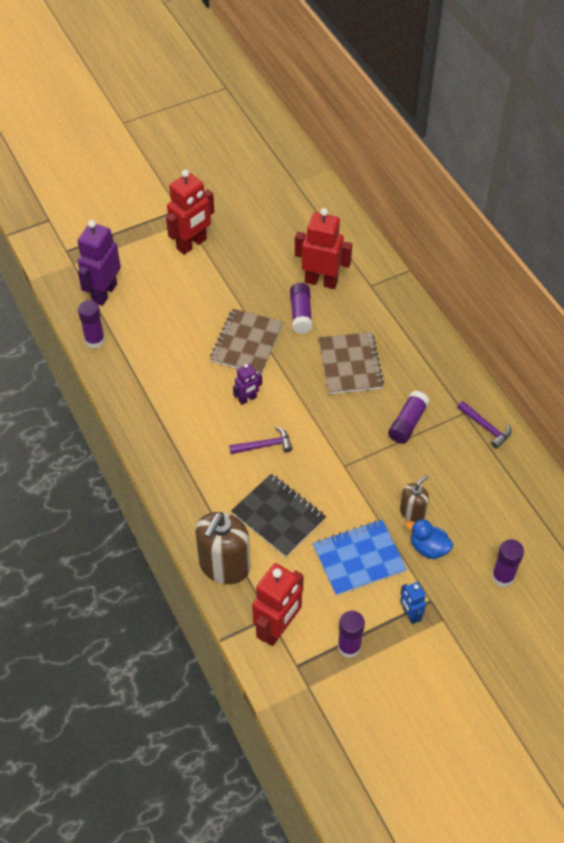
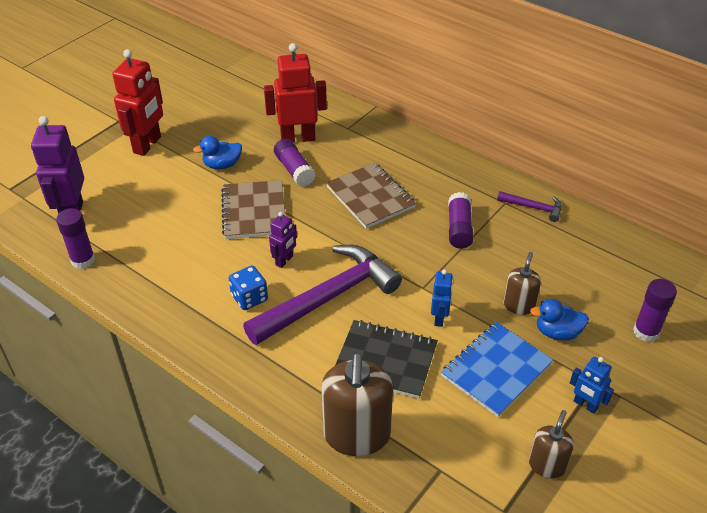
camera: 25 degrees left, 10 degrees down
purple hammer [229,426,293,454] -> purple hammer [243,245,402,345], size x2.25
red robot [252,563,304,646] -> none
purple glue stick [338,611,365,658] -> brown soap dispenser [529,410,574,479]
none -> blue duck [193,136,242,169]
none -> blue dice [229,266,268,310]
none -> blue robot [431,270,453,327]

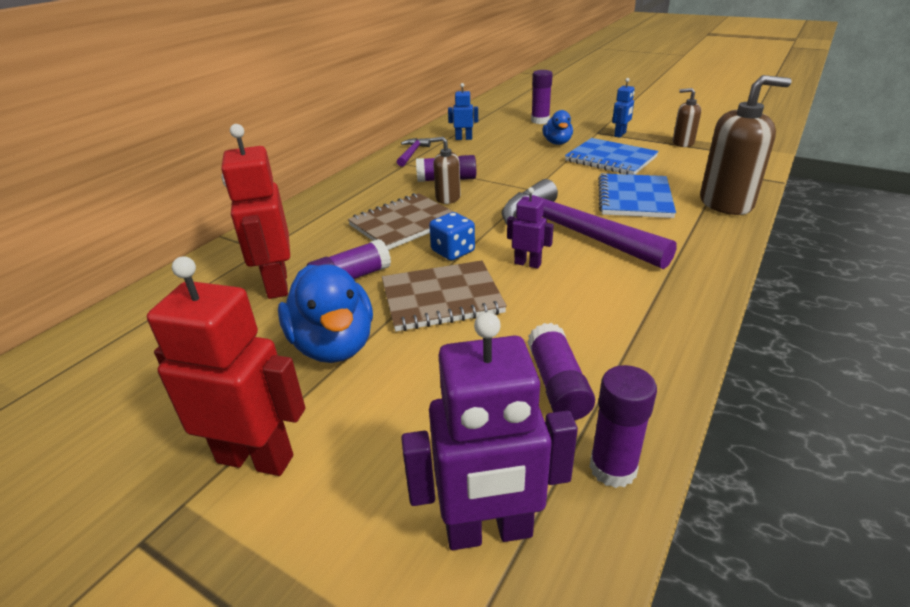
camera: 95 degrees left, 10 degrees down
blue duck [193,136,242,169] -> blue duck [278,264,373,363], size x1.70
blue dice [229,266,268,310] -> blue dice moved to [429,212,475,261]
black notebook [335,320,438,399] -> blue notebook [598,174,676,218]
blue robot [431,270,453,327] -> blue robot moved to [448,83,478,140]
brown soap dispenser [503,252,541,315] -> brown soap dispenser moved to [430,137,461,204]
none -> purple glue stick [527,323,595,420]

